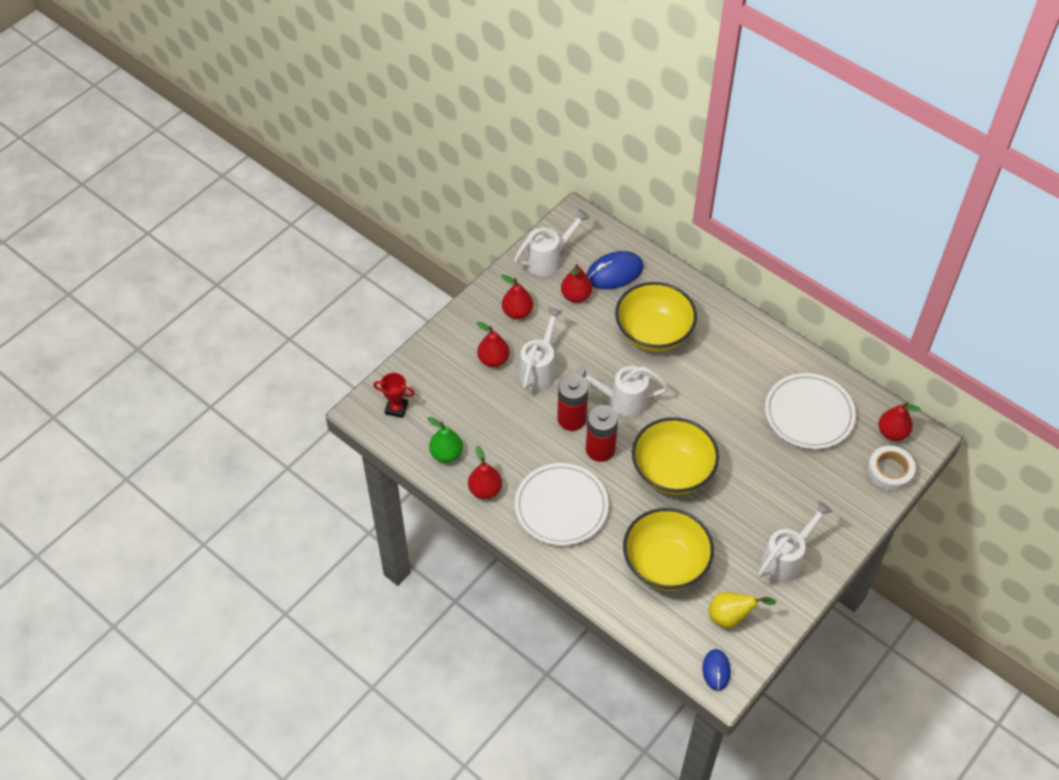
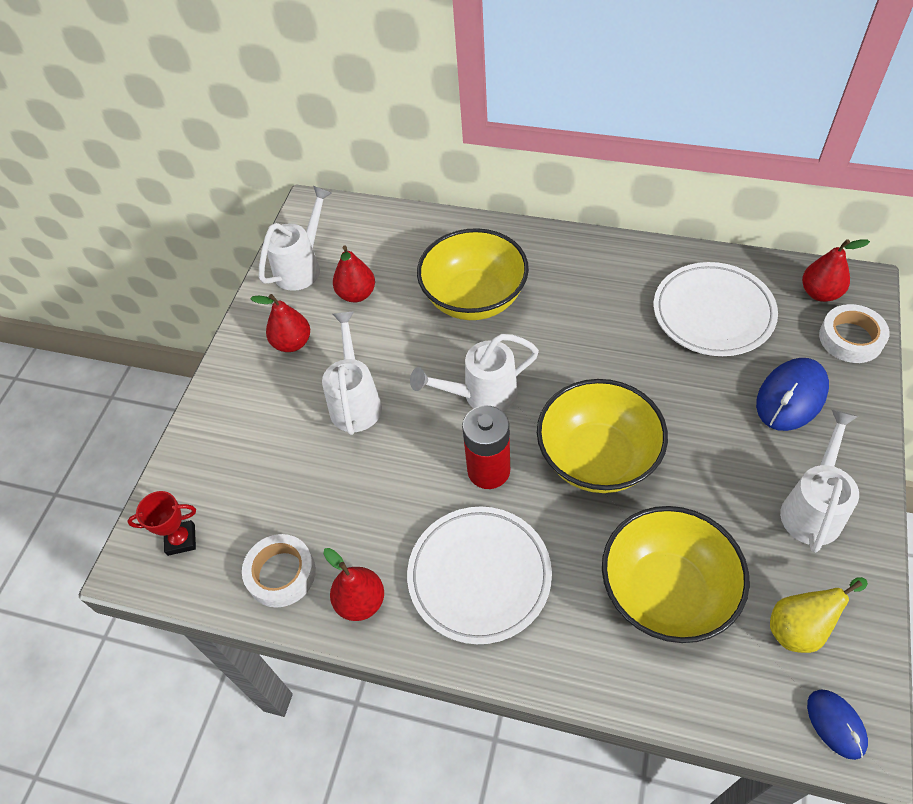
camera: 20 degrees left, 0 degrees up
green pear [427,417,463,463] -> white tape [242,534,316,607]
red pear [476,322,510,367] -> none
red battery [557,374,588,431] -> none
blue mouse [587,251,644,289] -> blue mouse moved to [756,358,829,431]

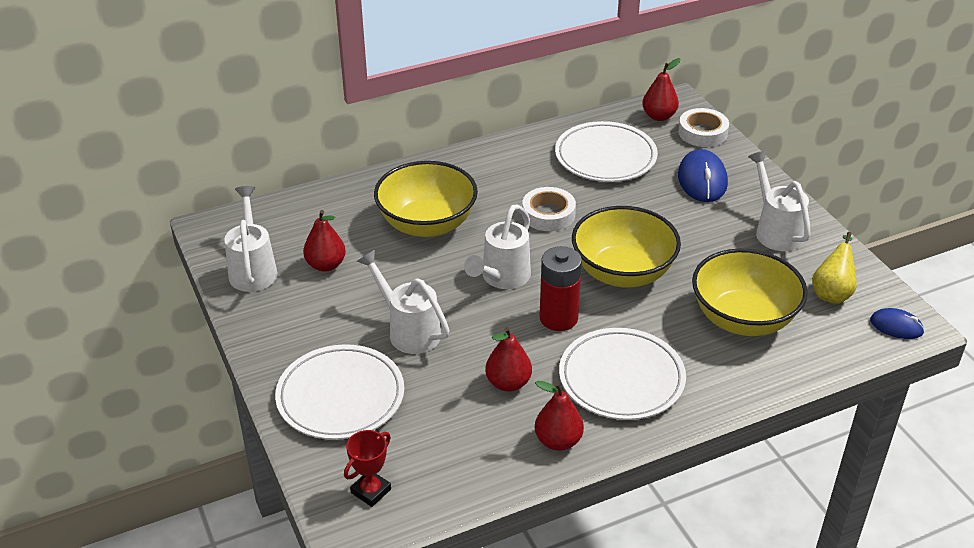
camera: 45 degrees left, 15 degrees down
white tape [242,534,316,607] -> white tape moved to [522,187,576,231]
red pear [250,294,310,352] -> red pear moved to [485,327,532,392]
none -> white plate [275,344,404,440]

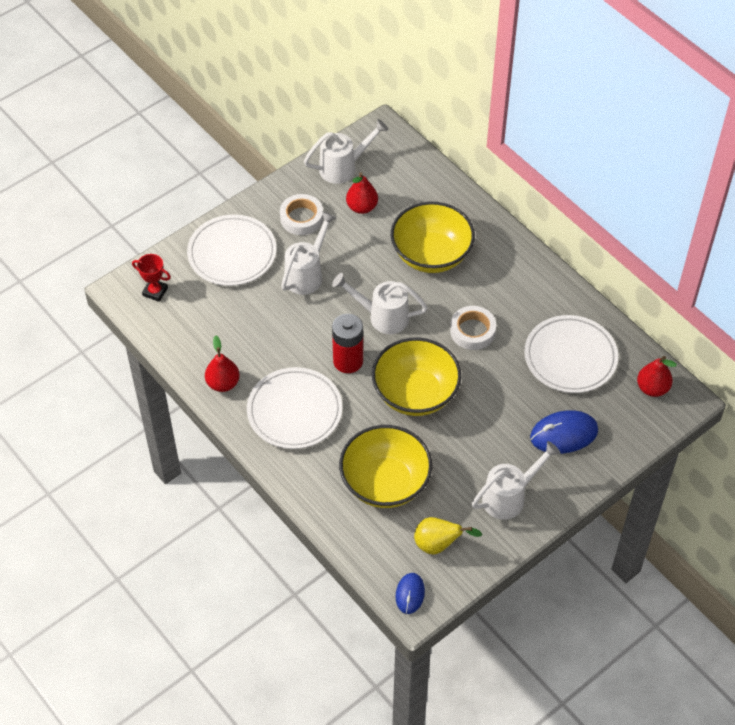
camera: 75 degrees right, 15 degrees up
red pear [485,327,532,392] -> none
white tape [678,108,729,147] -> white tape moved to [280,194,323,235]

